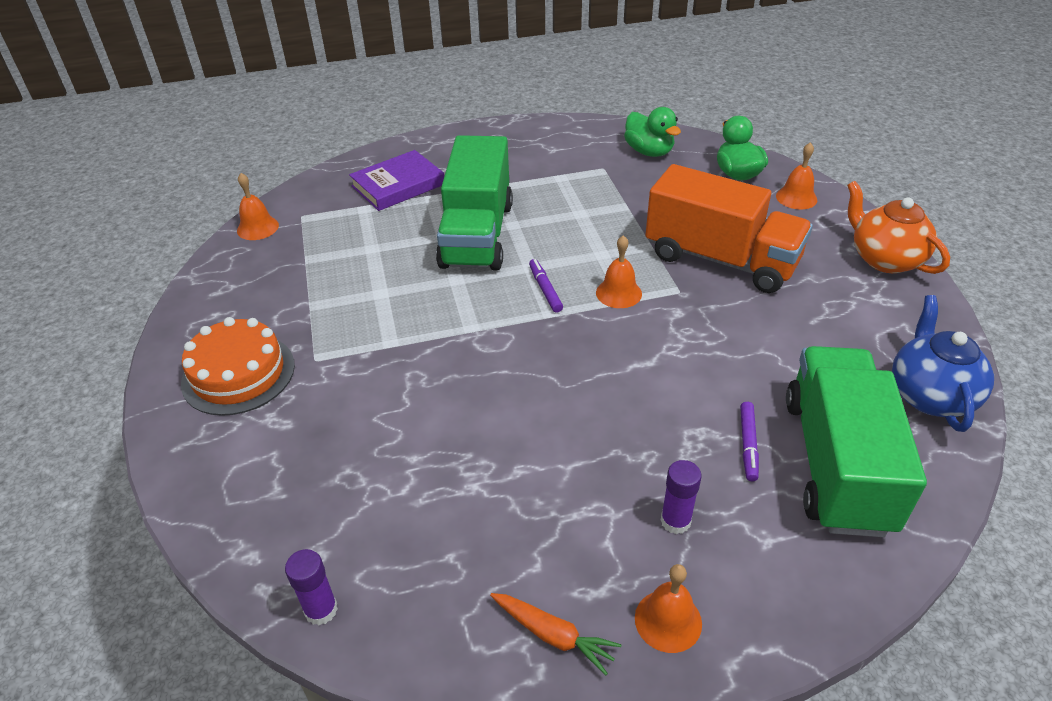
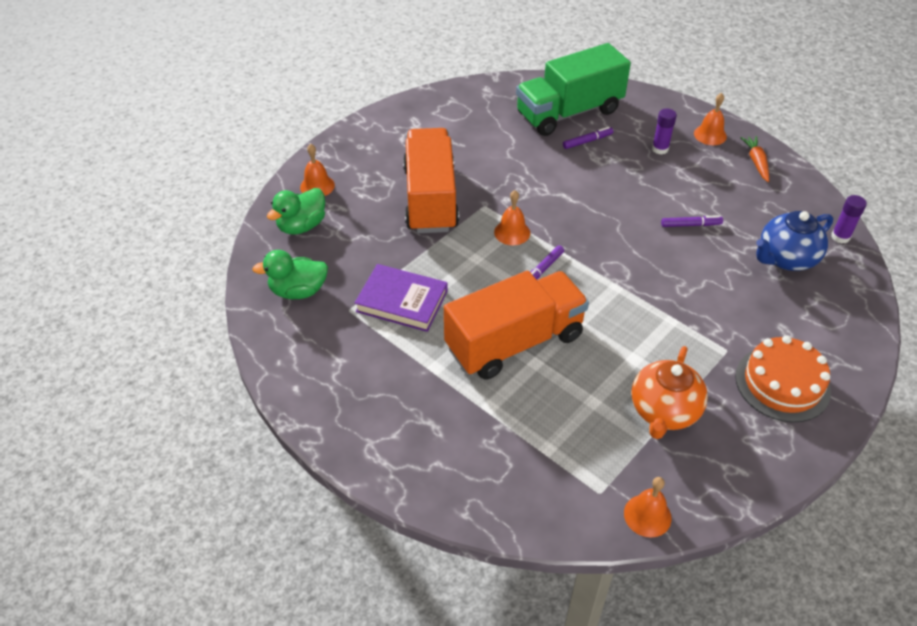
camera: 125 degrees left, 5 degrees up
purple book [349,150,444,211] -> purple book moved to [355,264,448,332]
green truck [436,135,513,271] -> orange truck [444,271,589,380]
green duck [624,107,681,157] -> green duck turned 120 degrees counterclockwise [252,250,328,299]
orange teapot [847,181,950,274] -> orange teapot moved to [631,346,708,439]
blue teapot [892,295,994,432] -> blue teapot moved to [756,211,833,271]
none -> purple marker [661,215,723,227]

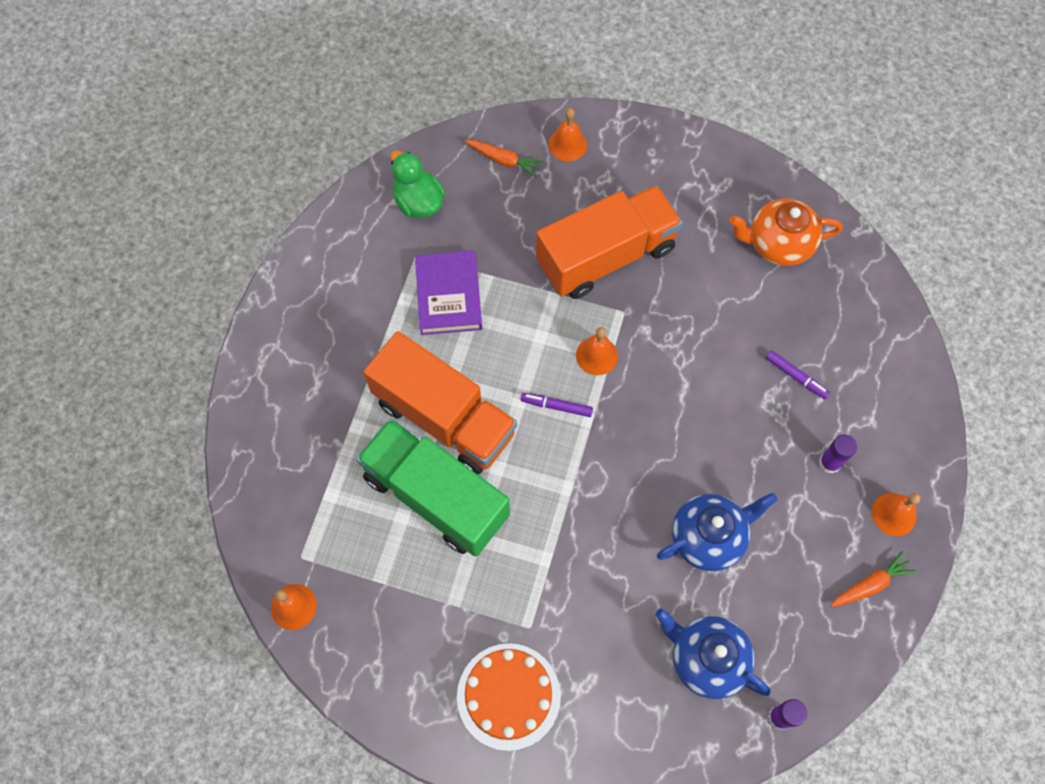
camera: 65 degrees right, 20 degrees up
green duck [267,188,325,235] -> orange carrot [465,140,543,177]
green truck [516,43,631,136] -> green truck moved to [356,418,510,557]
orange teapot [631,346,708,439] -> orange teapot moved to [729,198,843,266]
purple marker [661,215,723,227] -> blue teapot [657,493,778,571]

